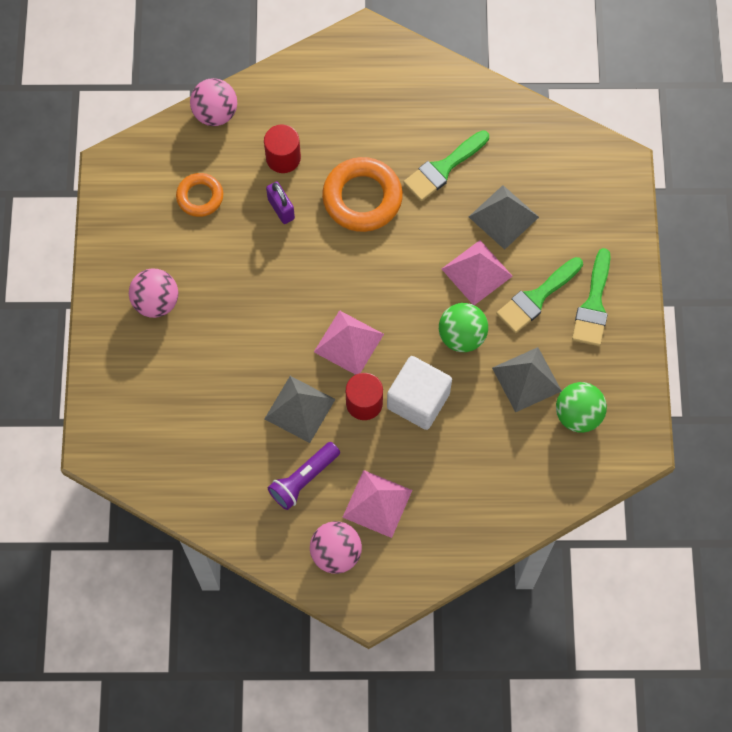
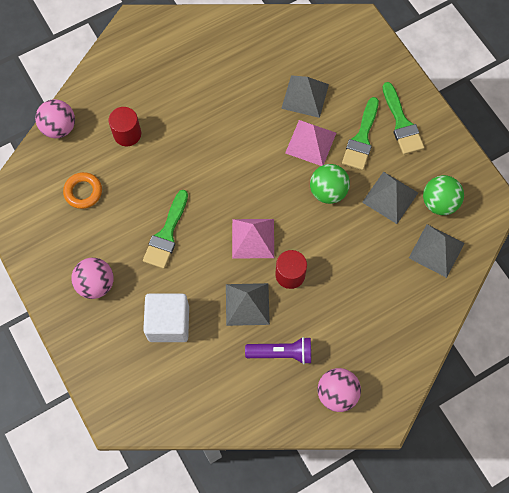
camera: 30 degrees left, 0 degrees up
purple padlock [266,181,295,224] -> none
purple flashlight [268,442,340,510] -> purple flashlight turned 105 degrees counterclockwise [245,337,311,364]
orange ring [322,157,403,232] -> none
pink pyramid [342,470,412,538] -> none
white cube [387,356,452,430] -> white cube moved to [143,293,189,342]
green brush [403,130,489,201] -> green brush moved to [143,190,188,269]
none -> grey pyramid [409,224,465,278]

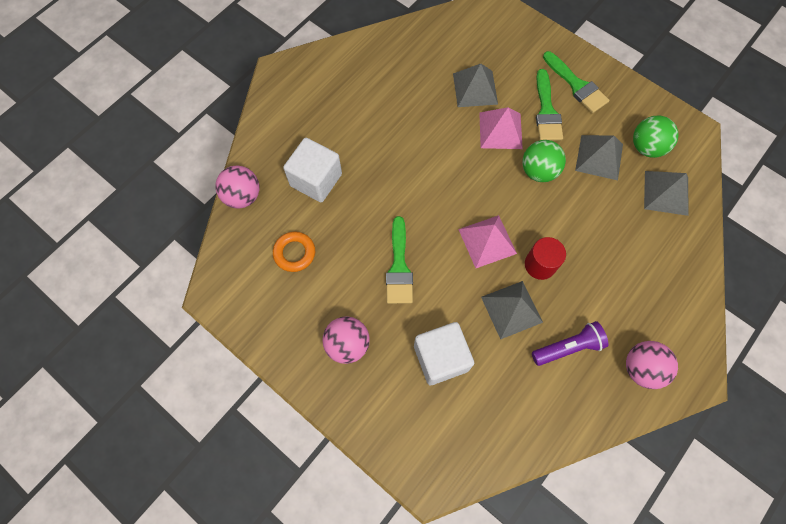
camera: 20 degrees left, 0 degrees up
red cylinder [109,107,141,146] -> white cube [283,138,342,202]

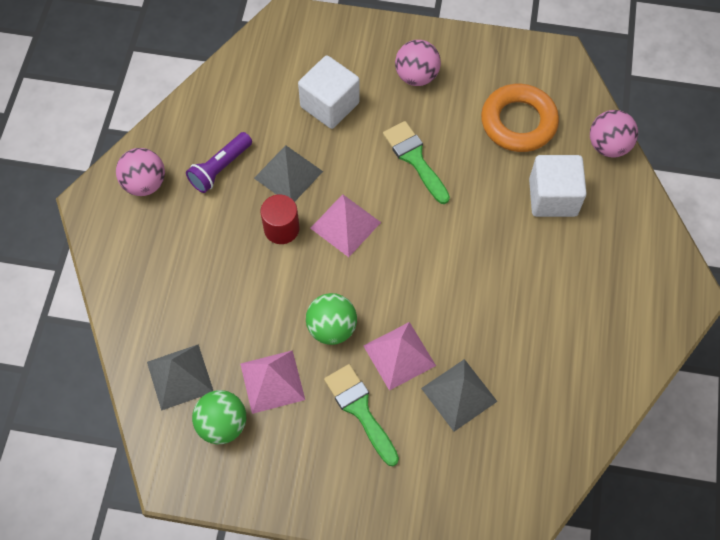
camera: 150 degrees right, 5 degrees down
orange ring [273,231,315,272] -> orange ring [481,84,559,152], size x1.69
green brush [543,51,610,113] -> none
grey pyramid [575,135,623,180] -> pink pyramid [240,350,305,414]

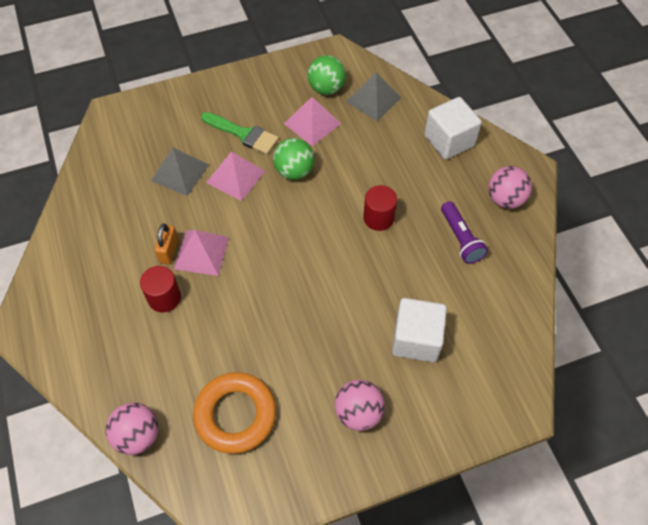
camera: 150 degrees right, 5 degrees down
purple flashlight [186,132,252,193] -> purple flashlight turned 150 degrees clockwise [441,201,488,264]
grey pyramid [254,145,323,202] -> none
pink pyramid [310,194,381,257] -> pink pyramid moved to [174,230,229,276]
green brush [383,121,450,204] -> none
white cube [529,155,587,217] -> white cube moved to [424,97,482,159]
none -> red cylinder [140,266,181,312]
none -> orange padlock [155,224,178,265]

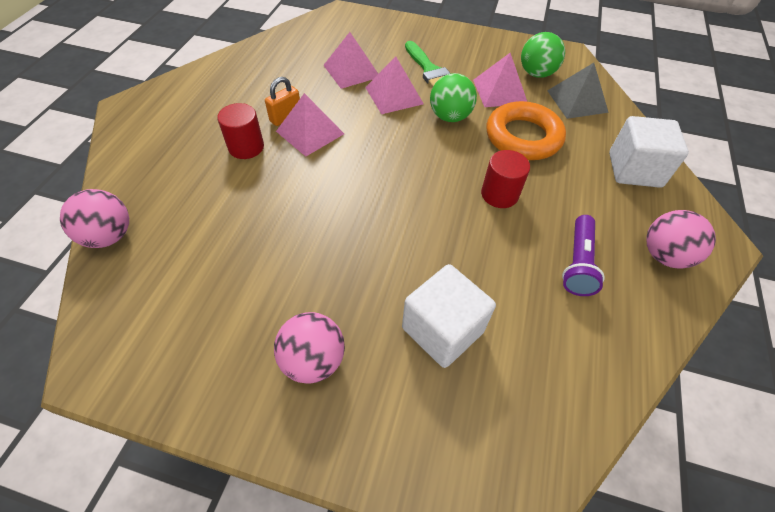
camera: 35 degrees right, 5 degrees down
grey pyramid [151,148,209,196] -> pink pyramid [323,32,378,89]
orange ring [193,372,276,454] -> orange ring moved to [486,101,566,160]

